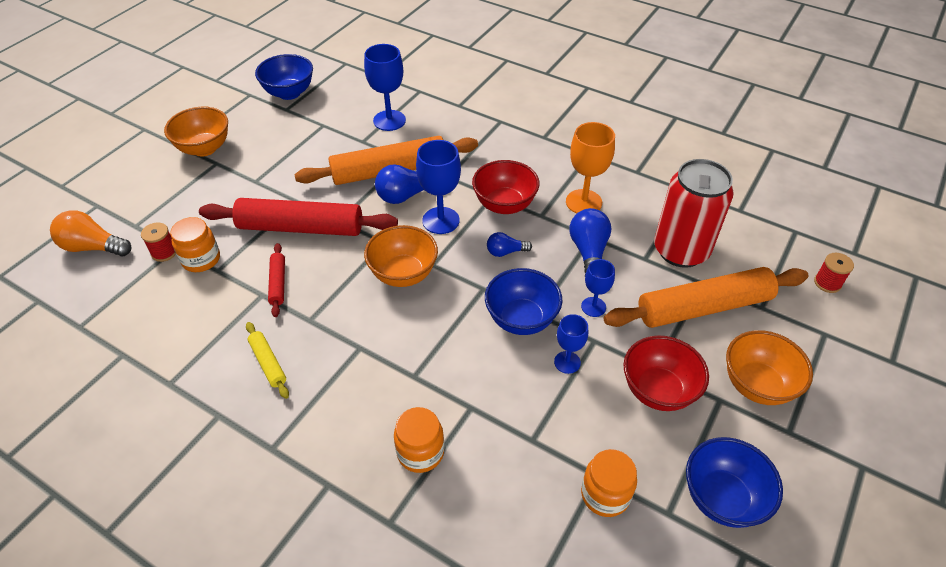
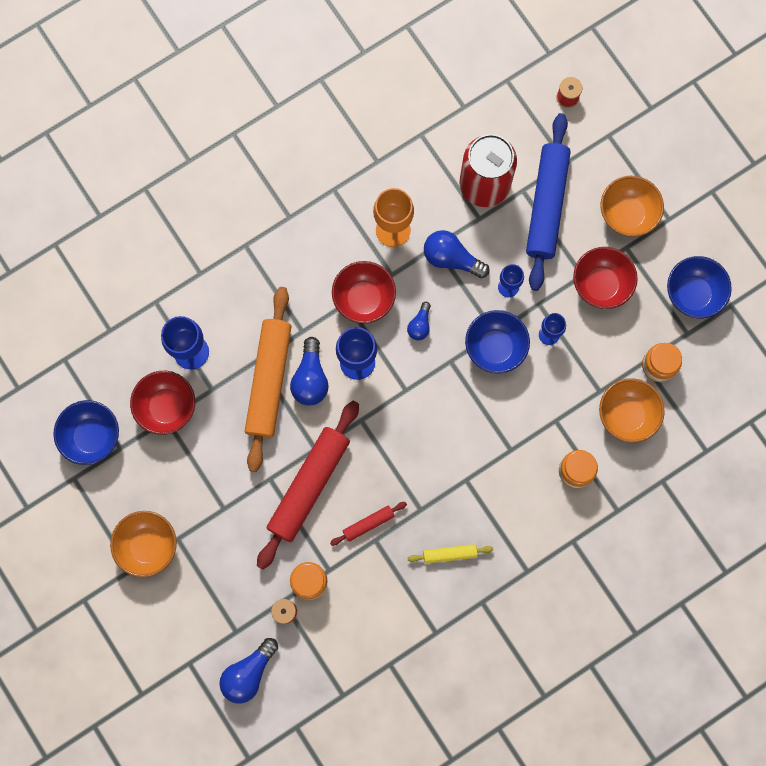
camera: 65 degrees left, 30 degrees up
orange light bulb [50,211,132,256] -> blue light bulb [220,638,278,703]
red rolling pin [268,243,285,317] -> red rolling pin turned 45 degrees counterclockwise [330,502,407,546]
orange bowl [364,225,438,287] -> orange bowl moved to [599,378,665,443]
orange rolling pin [604,267,808,328] -> blue rolling pin [526,113,571,291]
none -> red bowl [130,371,195,435]

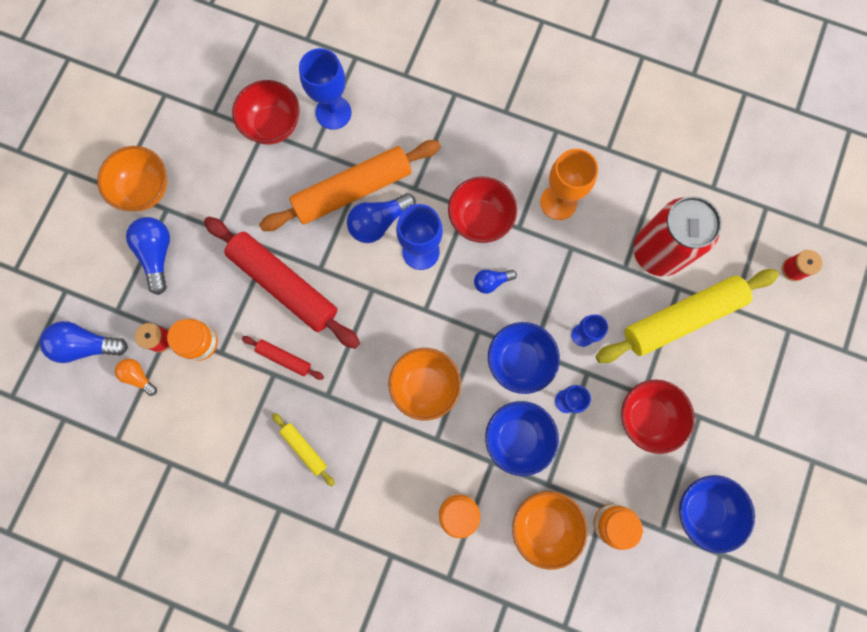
camera: 55 degrees right, 0 degrees up
blue bowl [53,400,119,465] -> blue bowl moved to [485,401,559,476]
red rolling pin [257,401,359,570] -> red rolling pin turned 45 degrees clockwise [204,217,360,349]
blue light bulb [424,230,490,278] -> blue light bulb moved to [126,217,170,295]
blue rolling pin [526,113,571,291] -> yellow rolling pin [596,269,779,363]
orange bowl [600,176,664,237] -> orange bowl moved to [389,348,461,421]
none -> orange light bulb [115,359,157,396]

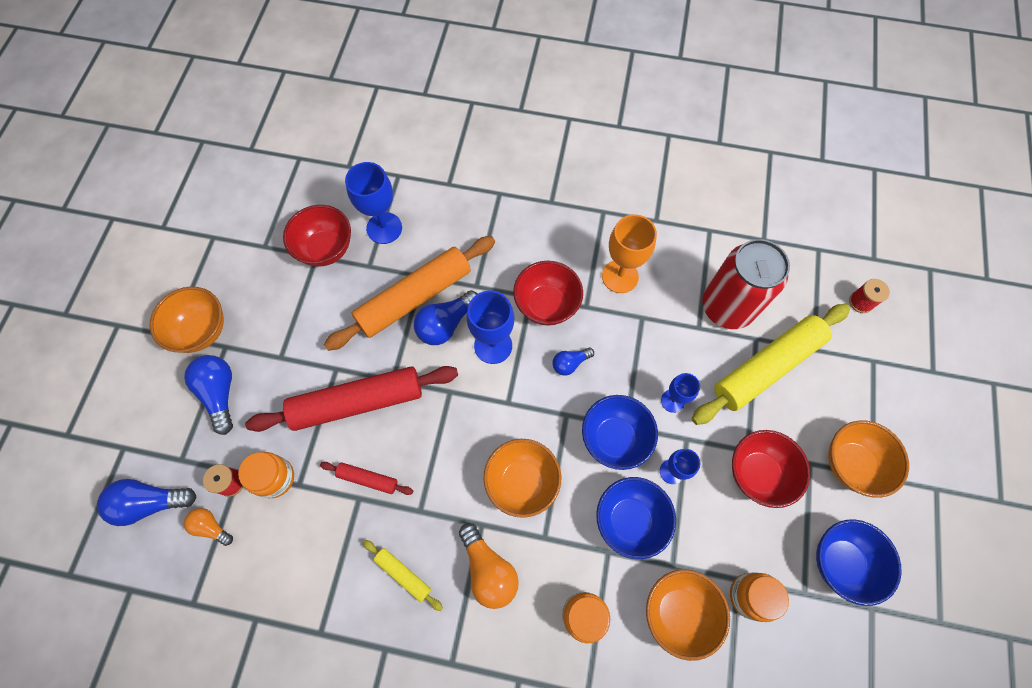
camera: 10 degrees left, 10 degrees down
red rolling pin [204,217,360,349] -> red rolling pin turned 45 degrees counterclockwise [245,366,458,432]
none -> orange light bulb [459,523,519,609]
none -> orange bowl [828,420,909,498]

